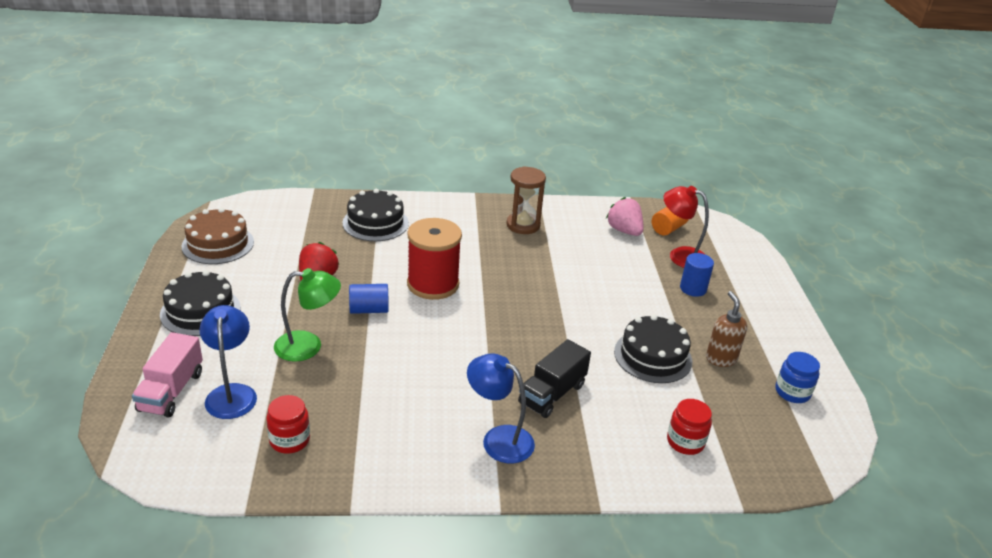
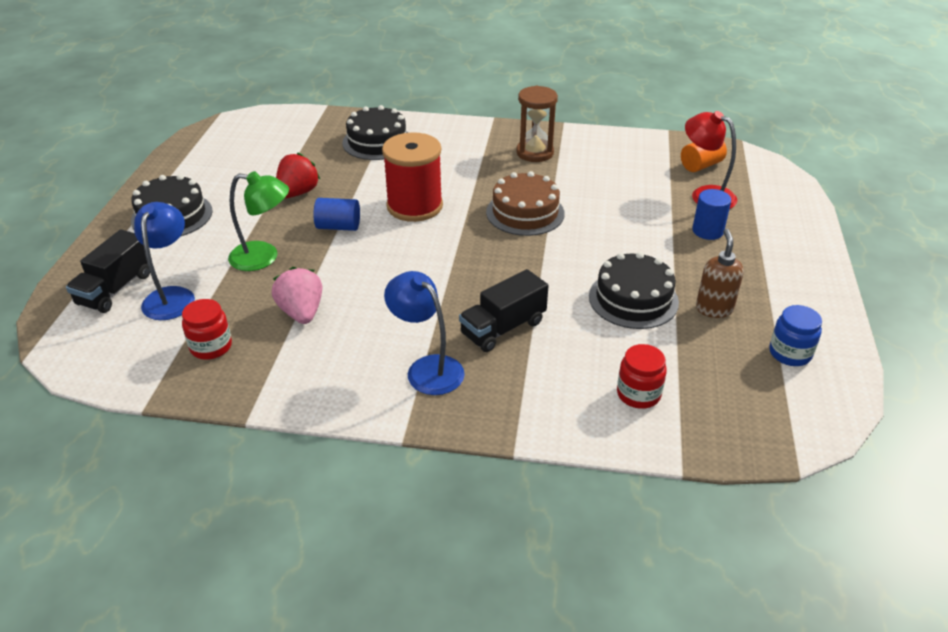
camera: 15 degrees right, 5 degrees up
pink truck [132,332,203,418] -> black truck [66,229,150,313]
brown cake [181,208,254,264] -> brown cake moved to [486,171,565,236]
pink strawberry [606,197,644,236] -> pink strawberry moved to [272,267,322,324]

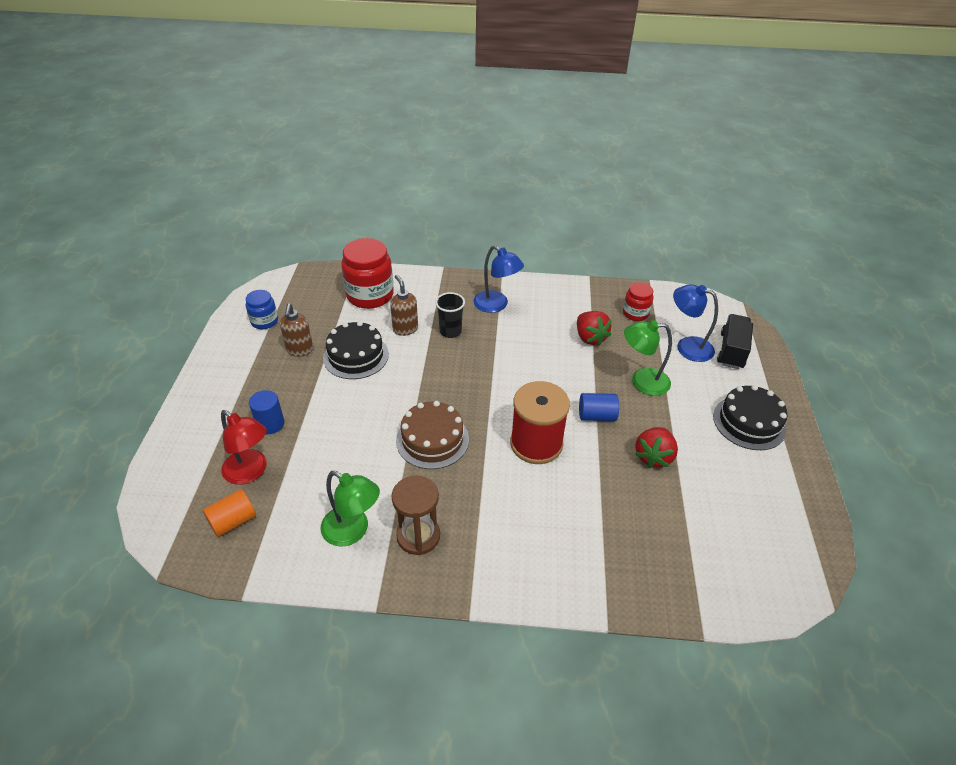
camera: 175 degrees right, 5 degrees up
blue lamp [134,202,195,320] -> blue lamp turned 120 degrees clockwise [673,284,718,362]
pink strawberry [272,267,322,324] -> red strawberry [577,311,612,346]
black cake [342,105,408,160] -> none
black truck [459,269,548,352] -> black cup [435,292,465,338]
red jar [617,344,667,409] -> red jar [341,238,394,309], size x1.82
none -> green lamp [320,471,380,547]
none -> brown soap dispenser [390,275,418,336]

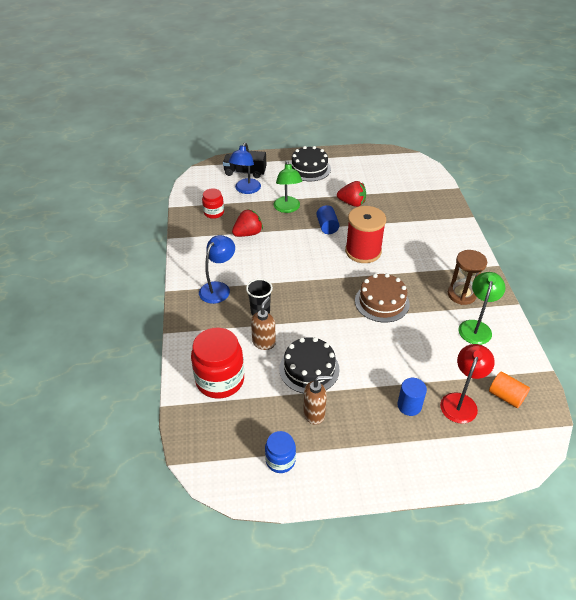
camera: 100 degrees left, 0 degrees up
brown soap dispenser [390,275,418,336] -> brown soap dispenser turned 150 degrees clockwise [251,297,276,350]

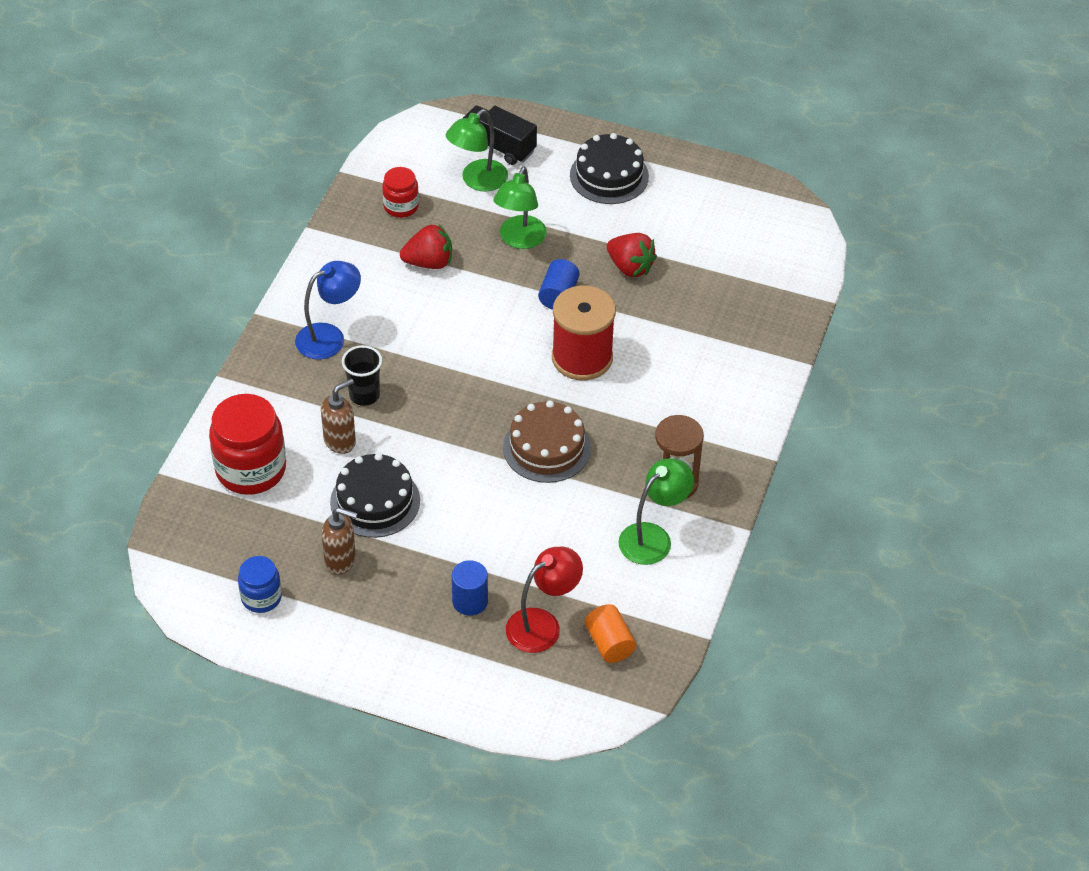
camera: 25 degrees right, 5 degrees up
blue lamp [229,143,261,194] -> green lamp [446,109,508,192]

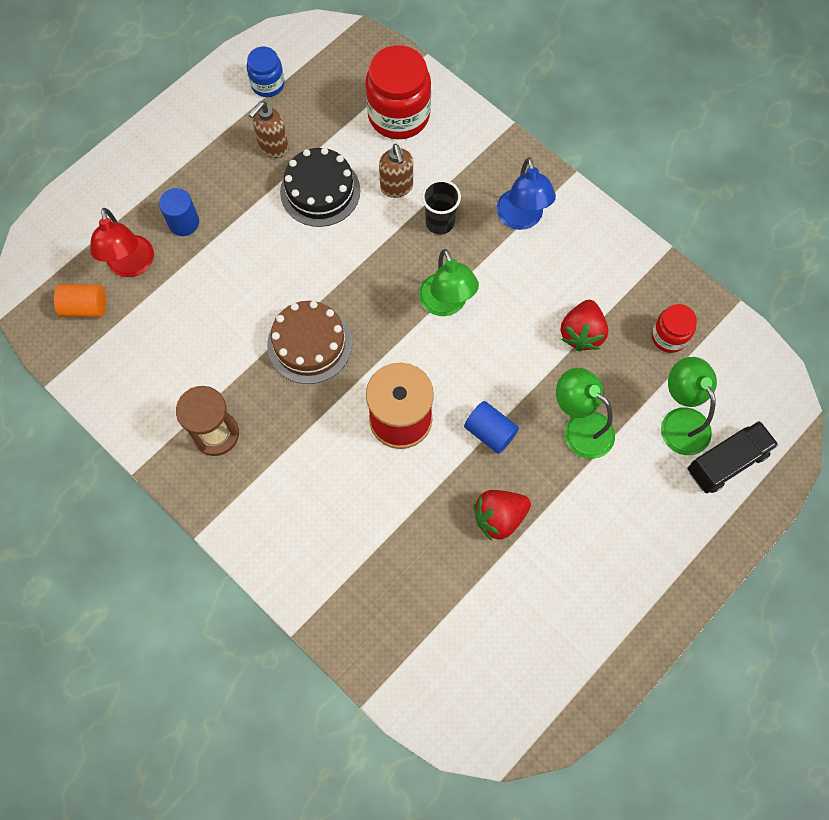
camera: 115 degrees right, 20 degrees up
black cake [570,133,649,204] -> none
green lamp [618,458,694,565] -> green lamp moved to [419,249,479,316]

